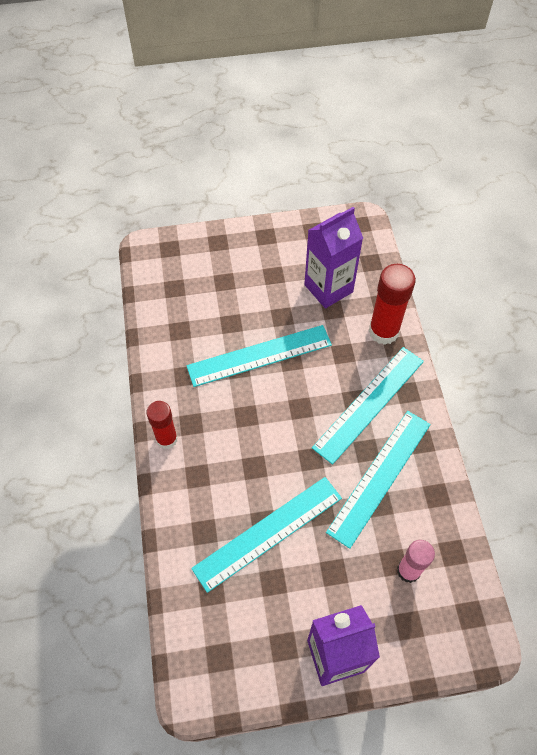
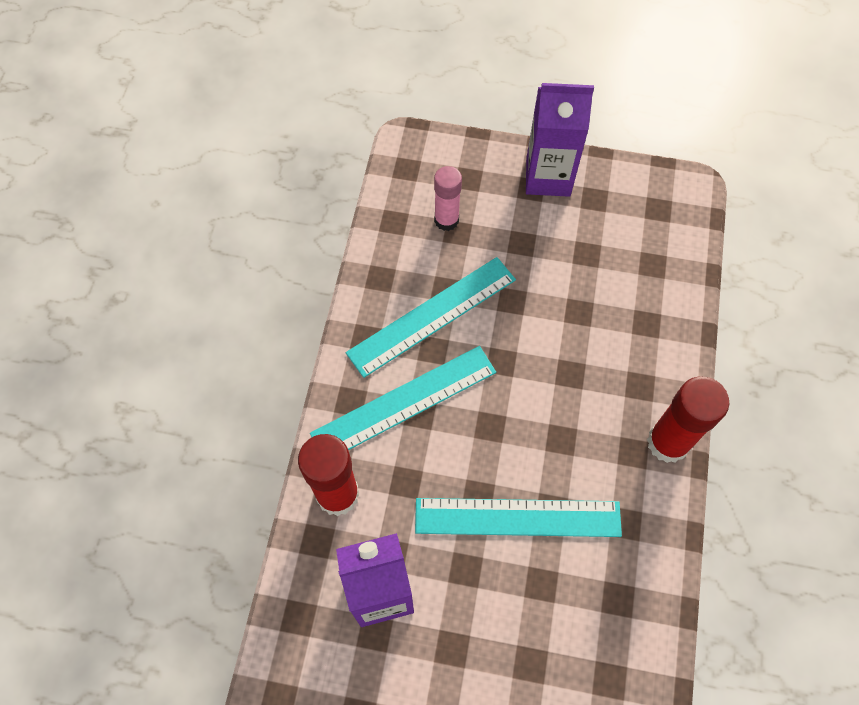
camera: 160 degrees left, 5 degrees up
red glue stick [146,401,178,449] -> red glue stick [647,377,729,463], size x1.52
turquoise ruler [191,477,342,593] -> none

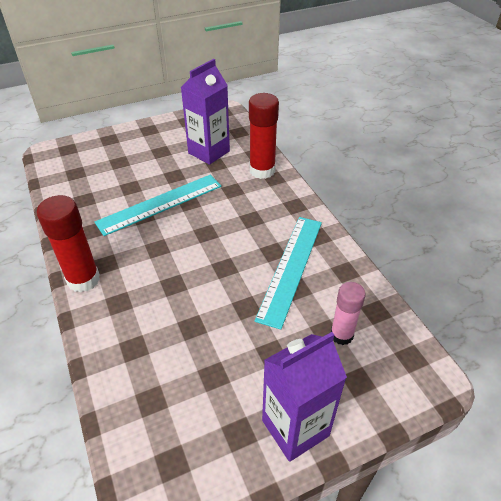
camera: 145 degrees right, 20 degrees down
turquoise ruler [310,346,496,450] -> none

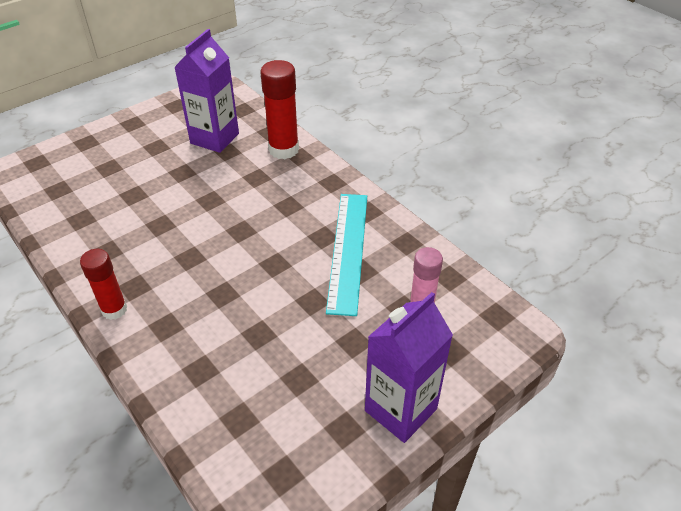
camera: 15 degrees left, 0 degrees up
red glue stick [37,195,100,292] -> red glue stick [80,249,127,320], size x0.66
turquoise ruler [95,175,222,236] -> none

